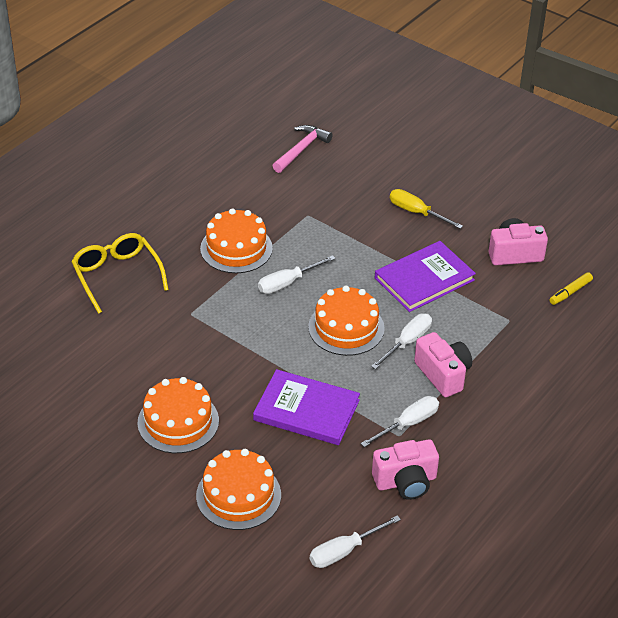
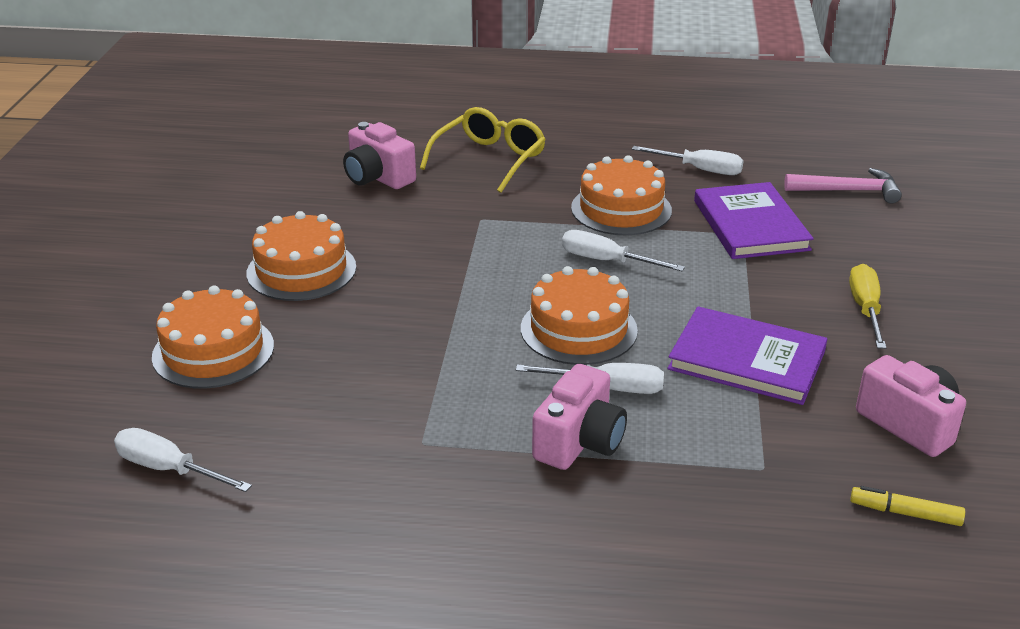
camera: 60 degrees right, 10 degrees down
purple book [253,369,360,445] -> purple book moved to [694,182,814,259]
white screwdriver [360,396,439,447] -> white screwdriver moved to [632,146,744,175]
pink camera [372,439,439,500] -> pink camera moved to [343,122,416,189]

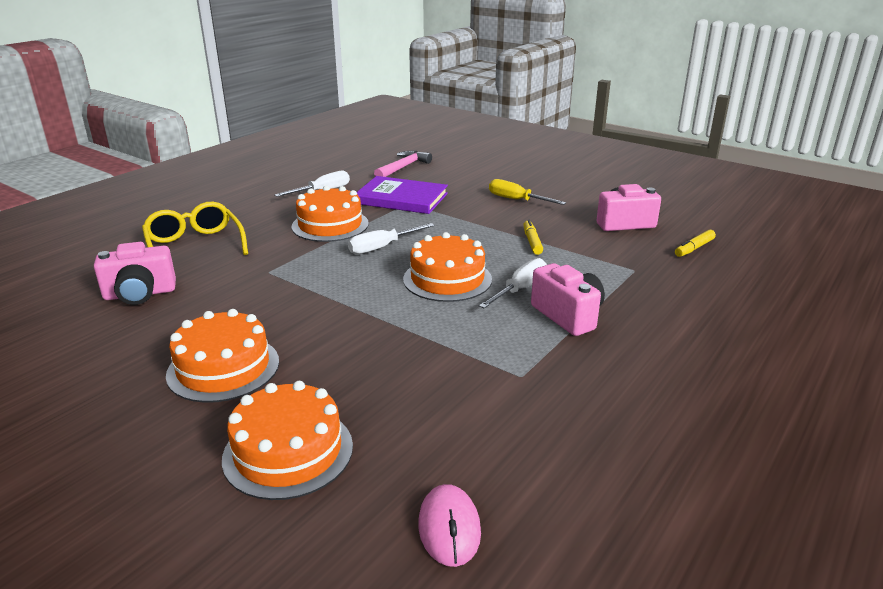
camera: 60 degrees left, 5 degrees down
white screwdriver [114,428,252,492] -> pink mouse [418,484,481,567]
purple book [667,306,827,405] -> yellow marker [523,219,543,255]

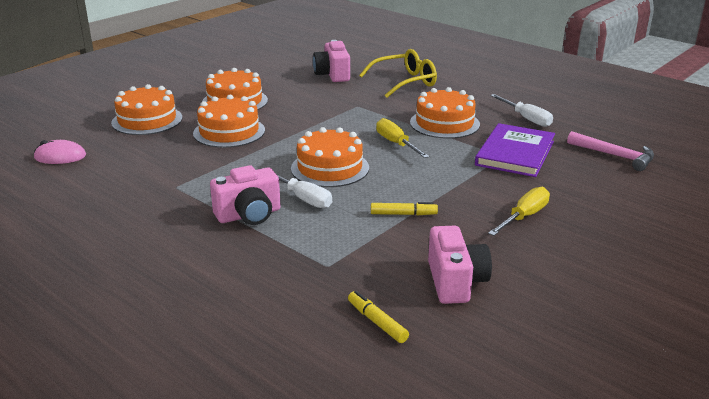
camera: 95 degrees right, 0 degrees up
white screwdriver [348,223,435,254] -> yellow screwdriver [376,118,429,158]
none -> orange cake [193,95,265,148]

